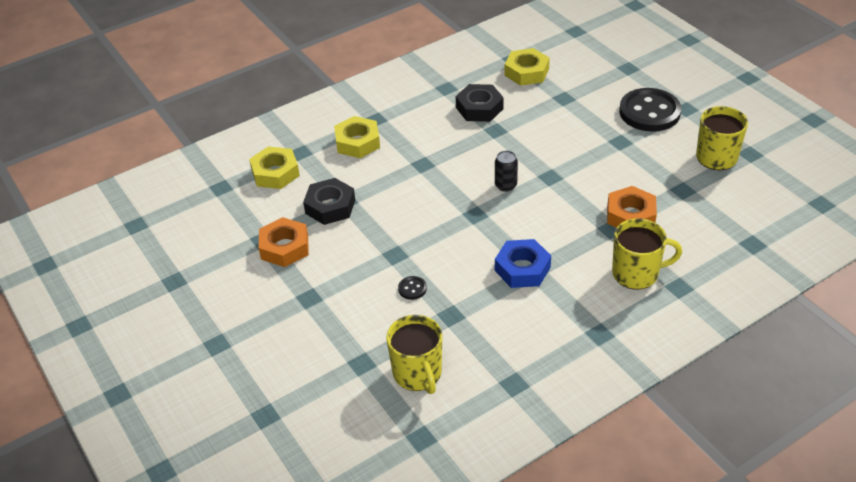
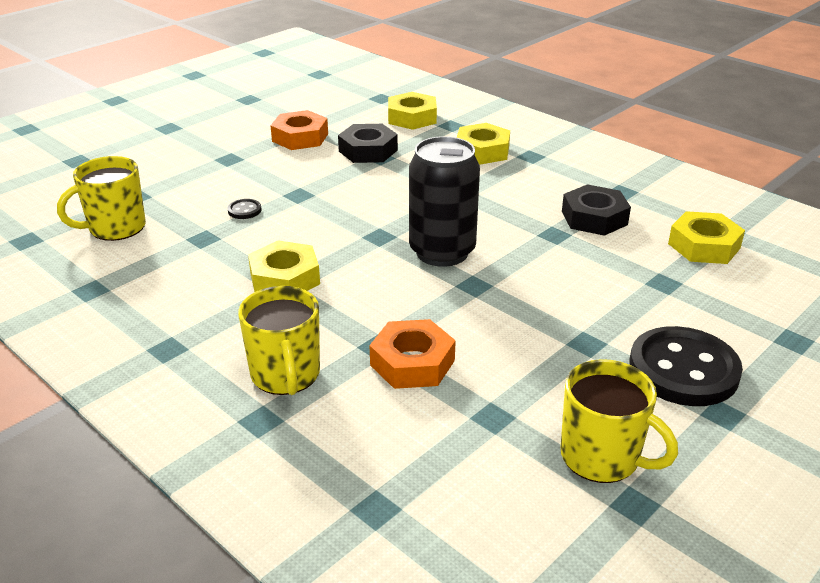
camera: 75 degrees right, 10 degrees down
black can [495,150,518,192] -> black can [409,136,480,267], size x2.15
blue nut [495,239,551,288] -> yellow nut [248,241,320,292]

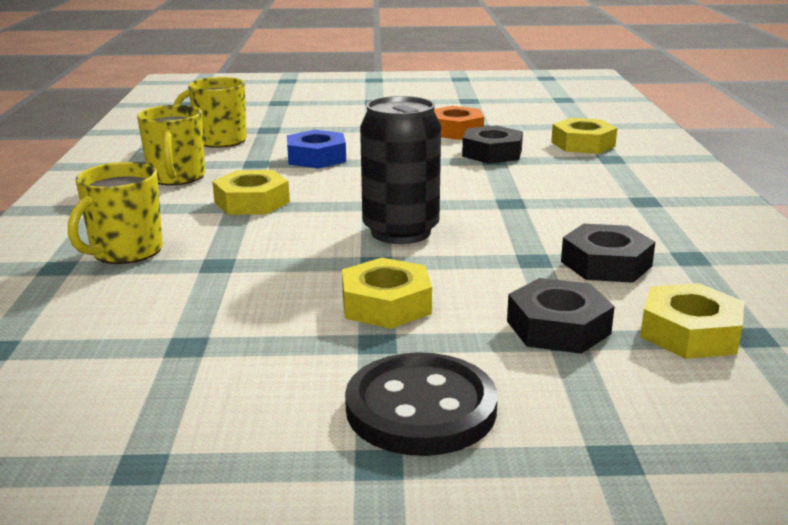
camera: 45 degrees right, 10 degrees down
black button [228,199,261,219] -> blue nut [287,130,346,169]
orange nut [369,319,456,389] -> none
yellow nut [457,123,510,165] -> yellow nut moved to [342,258,432,329]
yellow mug [561,359,678,483] -> yellow mug moved to [137,105,205,185]
none -> black nut [507,278,615,354]

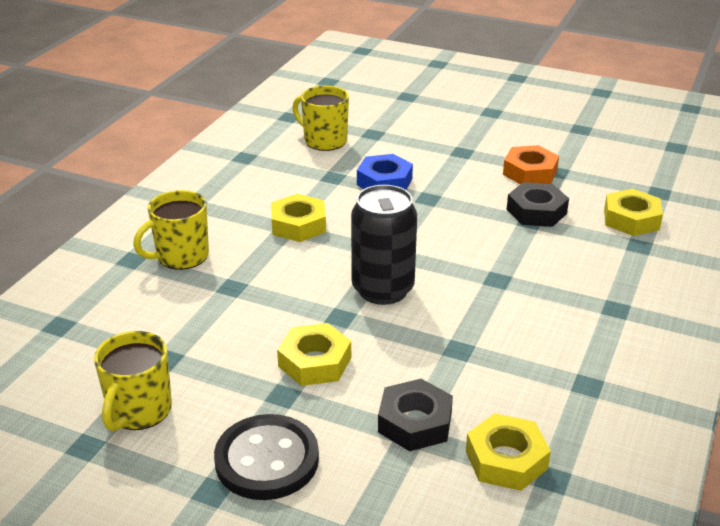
camera: 25 degrees right, 10 degrees up
yellow mug [137,105,205,185] -> yellow mug moved to [94,331,172,431]
black nut [561,224,655,283] -> none

